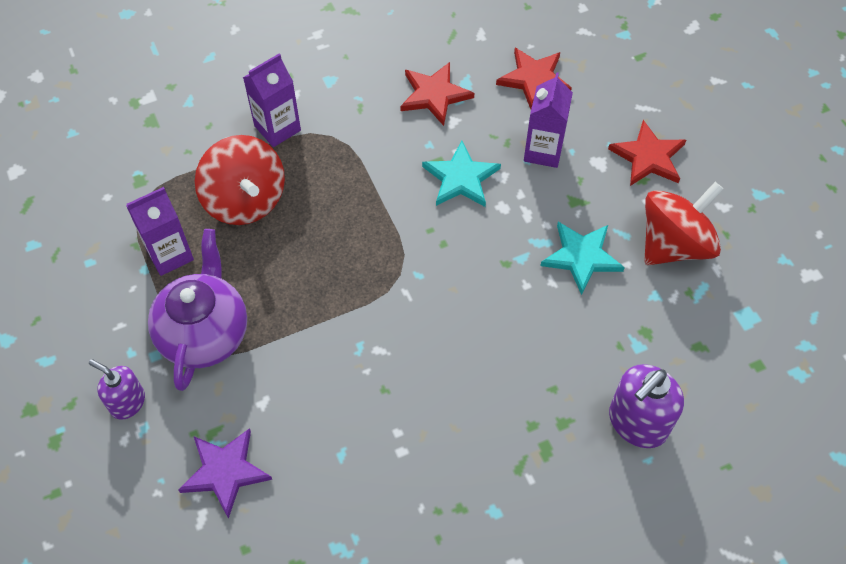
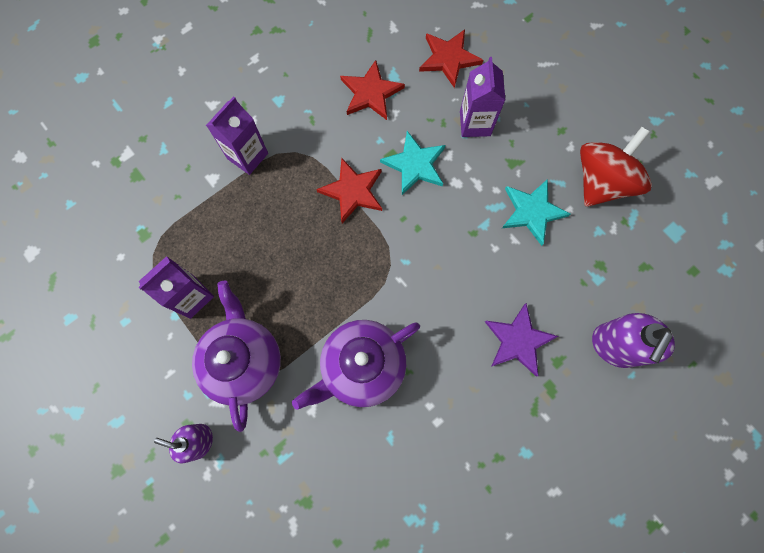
camera: 15 degrees left, 15 degrees up
purple star [178,428,272,519] -> purple star moved to [485,303,558,377]
red spinning top [195,135,285,225] -> none
red star [608,120,686,186] -> red star moved to [316,158,382,223]
none -> purple teapot [292,320,420,410]

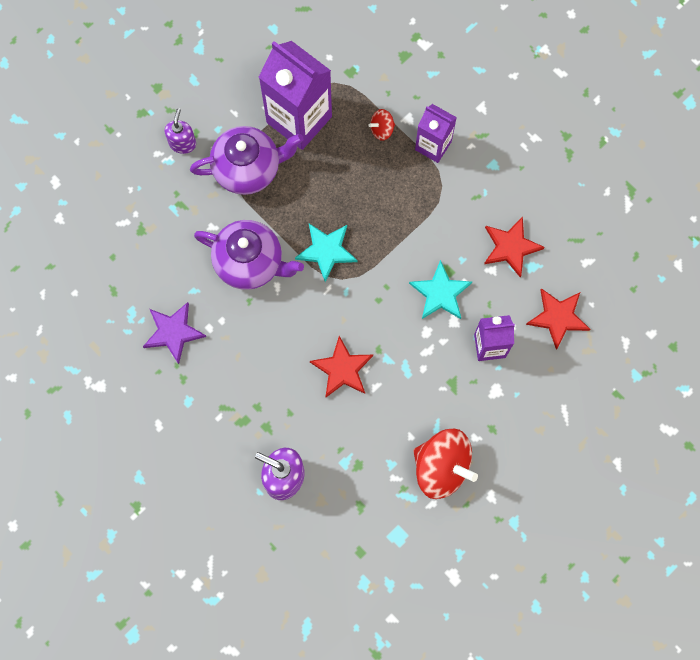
camera: 85 degrees right, 0 degrees up
purple carton [138,256,214,319] -> purple carton [259,41,332,150], size x1.75
purple teapot [292,320,420,410] -> purple teapot turned 150 degrees clockwise [194,220,304,290]
red star [316,158,382,223] -> red star moved to [310,336,373,397]
purple star [485,303,558,377] -> purple star moved to [143,302,206,364]
turquoise star [502,179,571,246] -> turquoise star moved to [295,224,358,282]
none -> red spinning top [369,109,395,141]

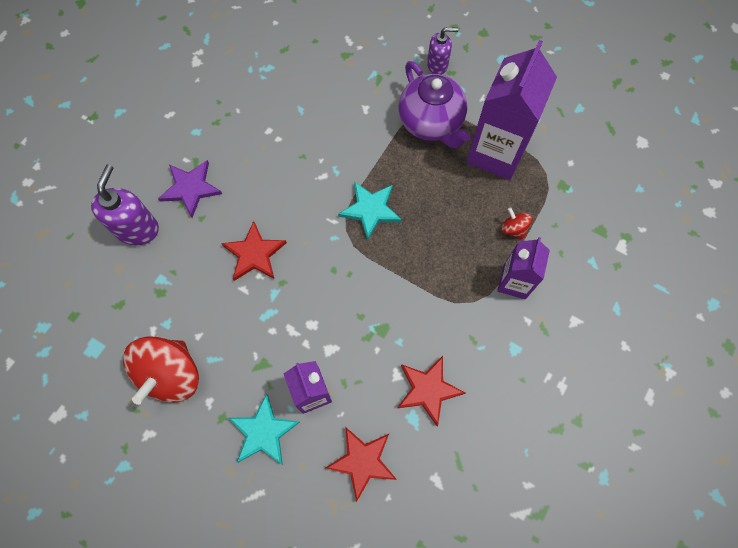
camera: 75 degrees right, 5 degrees down
purple star [143,302,206,364] -> purple star moved to [158,160,222,218]
purple teapot [194,220,304,290] -> none
turquoise star [409,260,472,319] -> turquoise star moved to [229,393,300,465]

